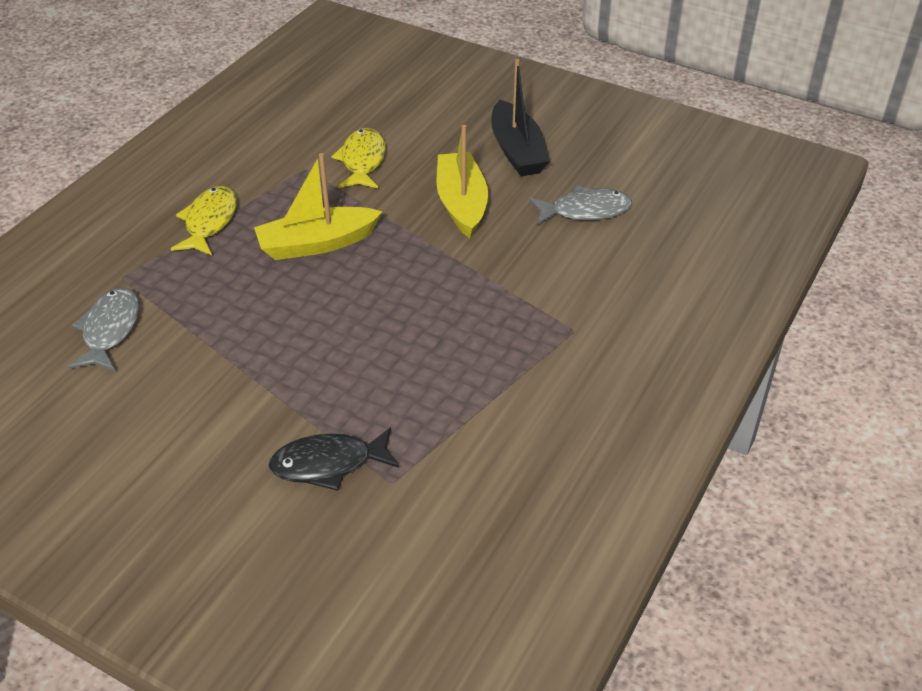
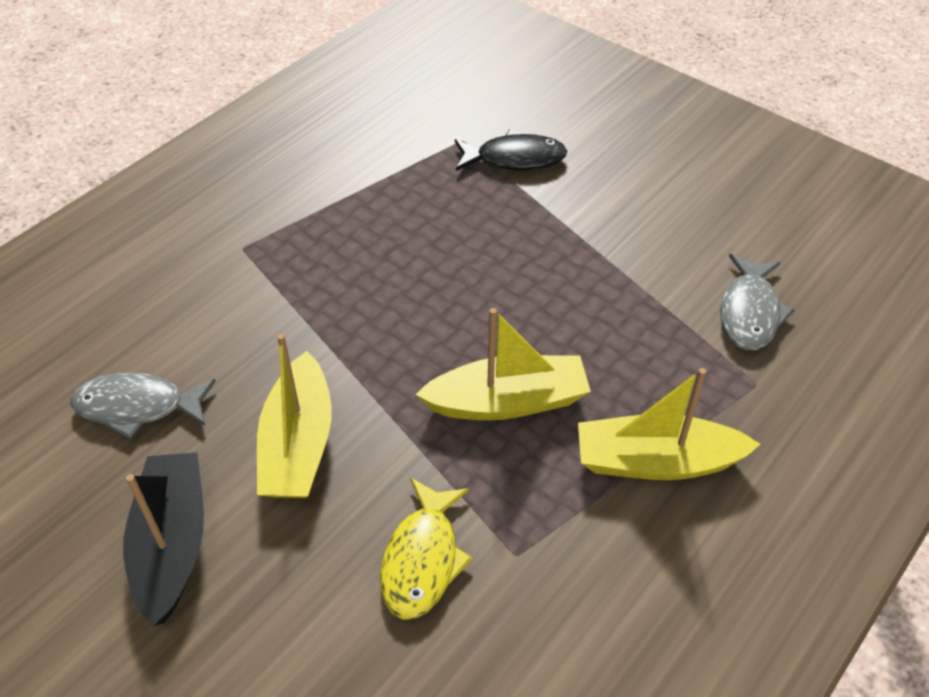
camera: 170 degrees left, 5 degrees up
yellow fish [171,186,237,255] -> yellow boat [578,368,760,480]

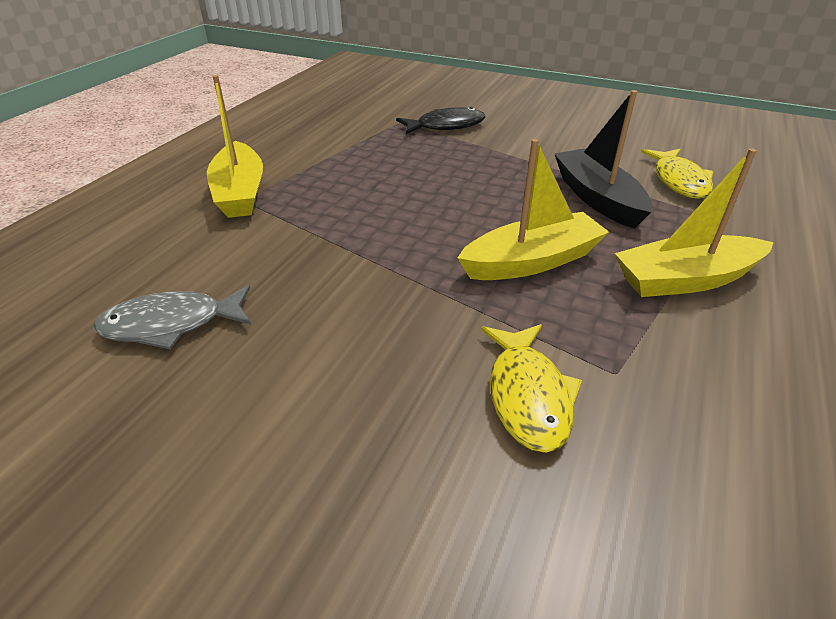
camera: 15 degrees left, 10 degrees down
black boat [123,452,204,626] -> black boat moved to [555,90,652,229]
yellow boat [257,334,332,498] -> yellow boat moved to [207,75,263,218]
grey fish [720,254,794,350] -> yellow fish [641,149,713,199]

